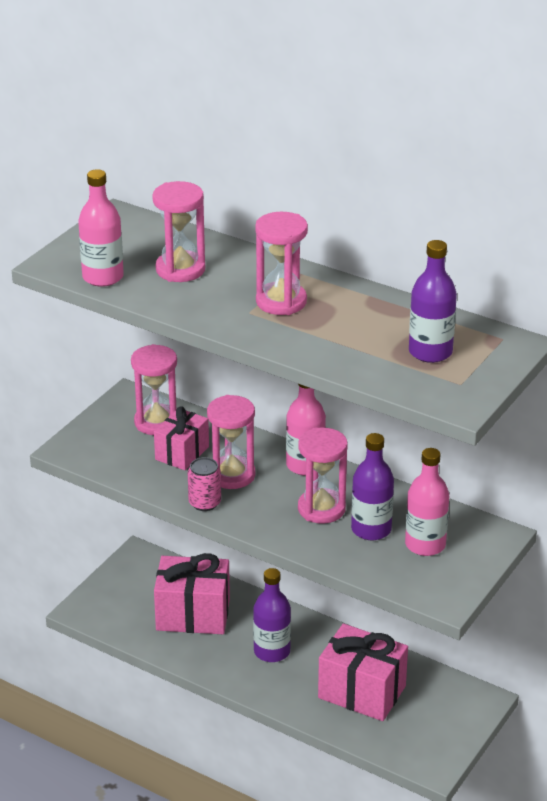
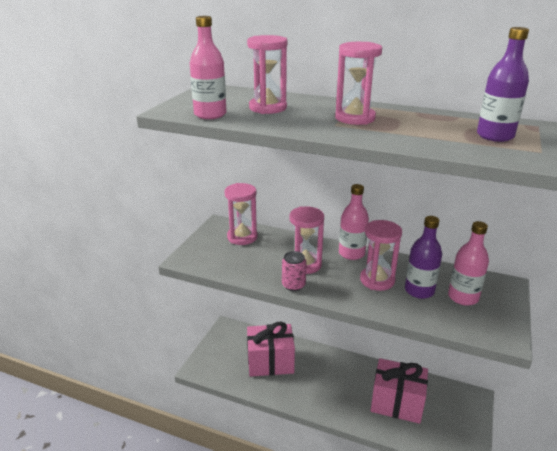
camera: 10 degrees left, 5 degrees down
pink gift [154,407,209,470] -> none
purple bottle [253,568,291,662] -> none

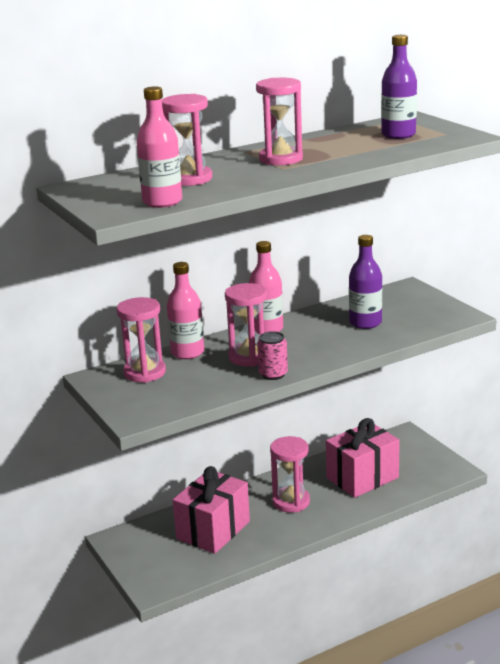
camera: 50 degrees left, 5 degrees down
pink hourglass [360,220,402,291] -> pink hourglass moved to [270,436,310,513]
pink bottle [448,221,489,306] -> pink bottle moved to [167,262,204,359]

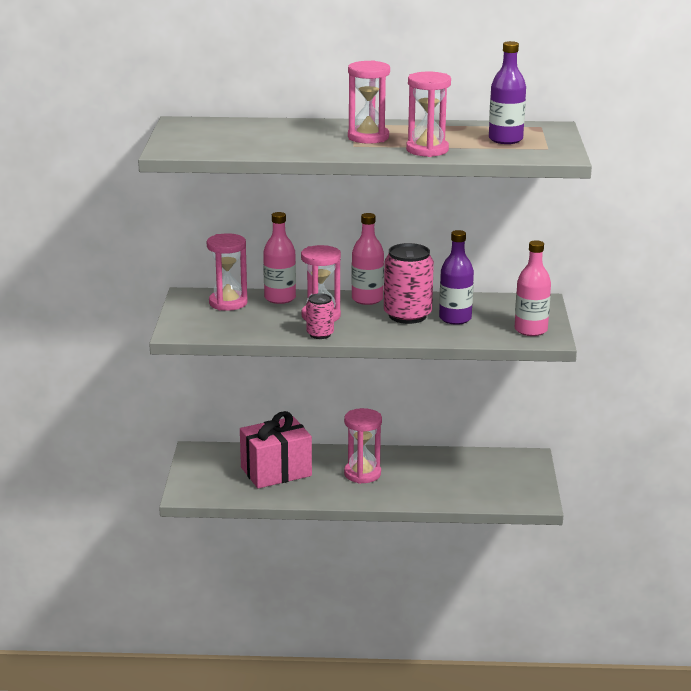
camera: 30 degrees right, 0 degrees up
pink bottle [137,86,182,208] -> pink bottle moved to [515,240,551,336]
pink hourglass [162,94,212,186] -> pink hourglass moved to [406,71,451,157]
pink gift [326,418,400,498] -> none
none -> pink can [384,243,434,324]

